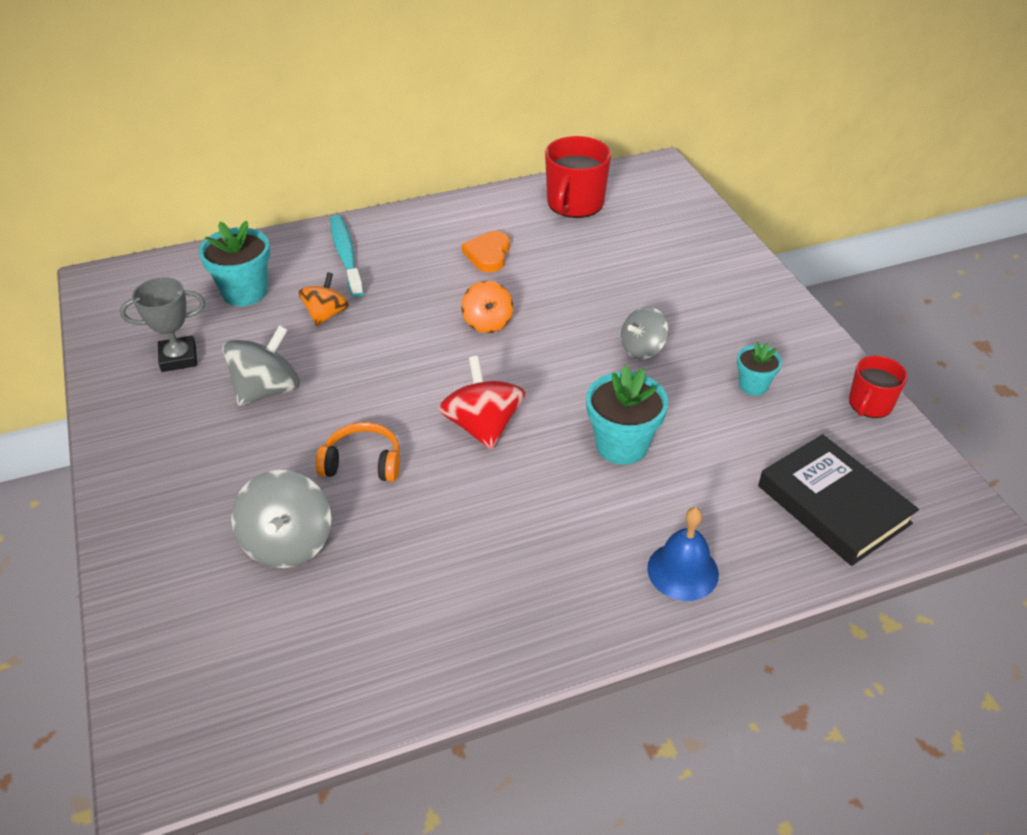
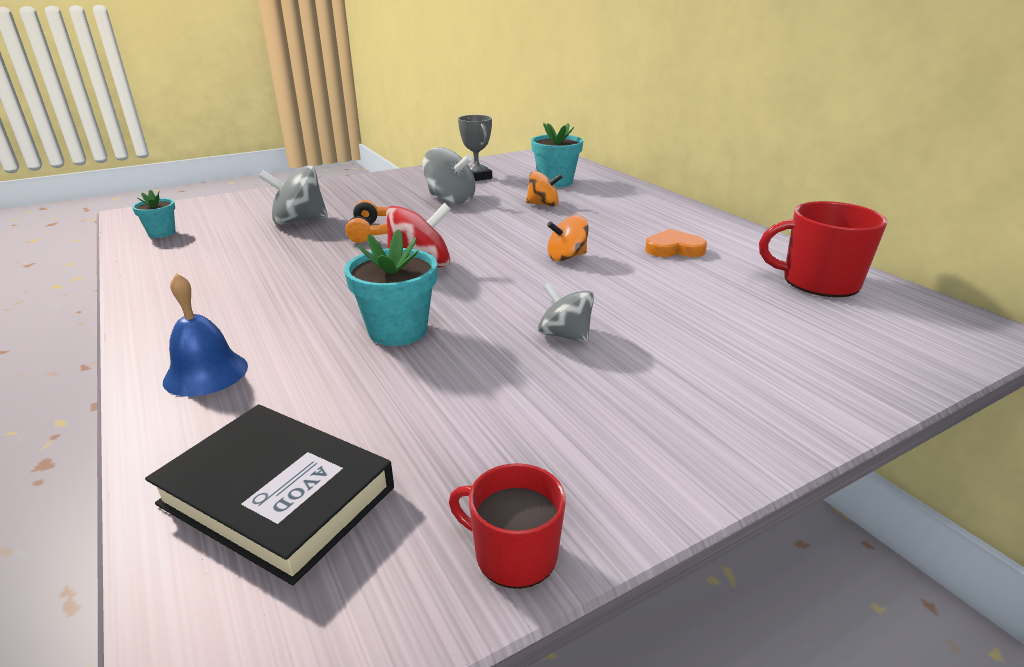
camera: 80 degrees right, 15 degrees down
turquoise toothbrush [330,215,364,297] -> none
turquoise flower pot [737,342,782,396] -> turquoise flower pot moved to [132,190,176,238]
black book [758,434,919,566] -> black book turned 75 degrees clockwise [145,405,394,585]

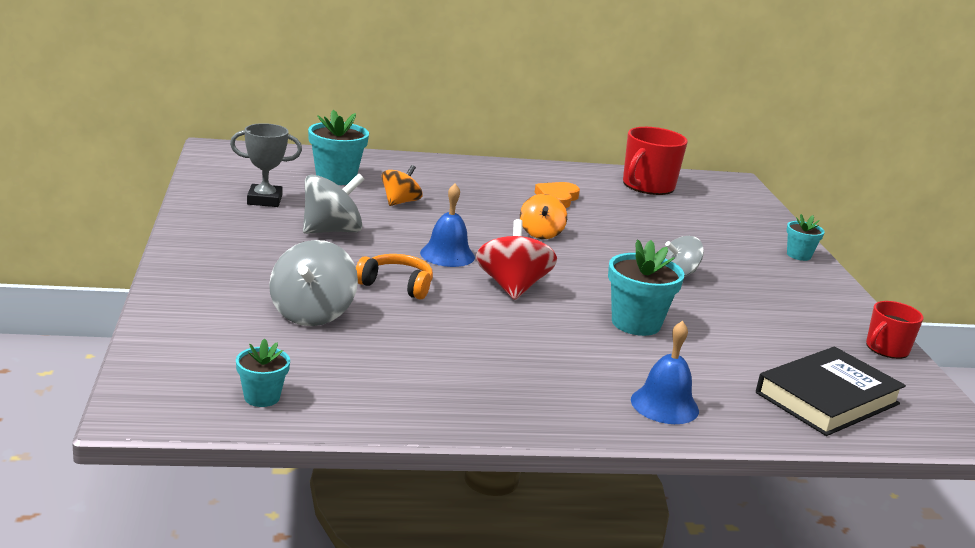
camera: 70 degrees left, 5 degrees down
none -> blue bell [420,184,475,267]
none -> turquoise flower pot [786,214,825,261]

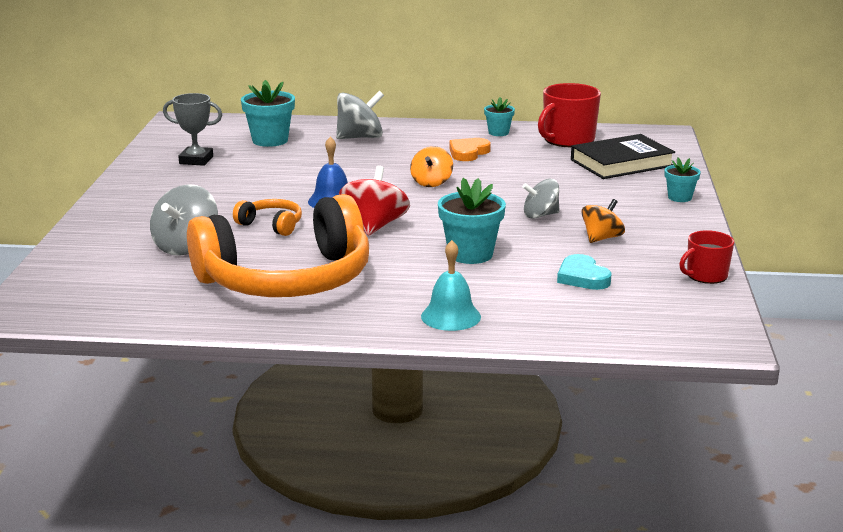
camera: 15 degrees right, 0 degrees up
turquoise flower pot [236,338,290,407] -> turquoise flower pot moved to [484,97,515,136]
grey spinning top [303,173,364,234] -> grey spinning top moved to [336,91,384,139]
orange spinning top [381,165,422,206] -> orange spinning top moved to [581,199,625,243]
blue bell [631,321,699,424] -> turquoise bell [421,240,481,331]
black book [756,347,906,436] -> black book moved to [571,134,675,179]
none -> orange headphones [187,194,369,297]
none -> turquoise heart [557,254,612,290]

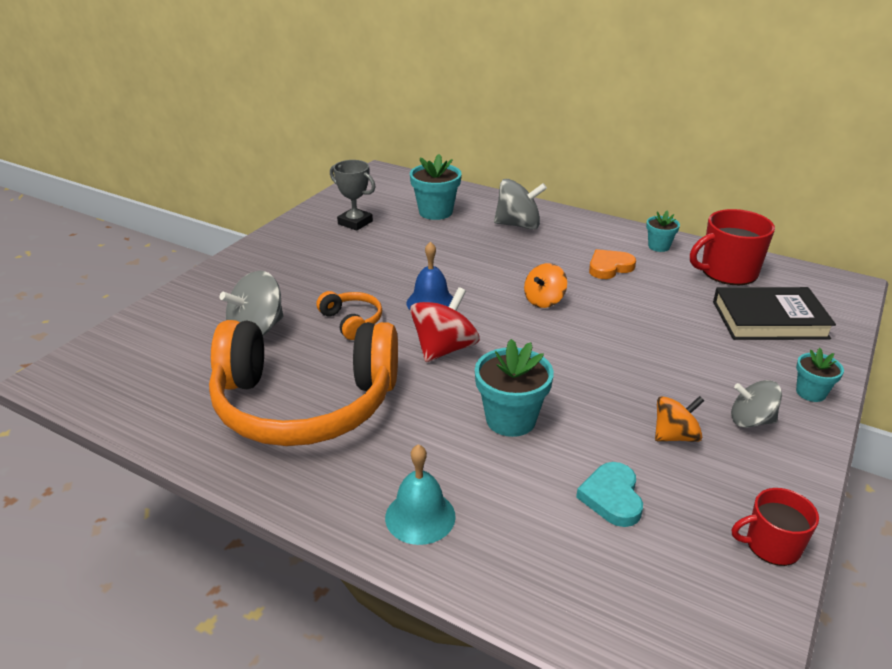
camera: 25 degrees right, 10 degrees up
grey spinning top [523,179,560,219] -> grey spinning top moved to [731,380,782,428]

